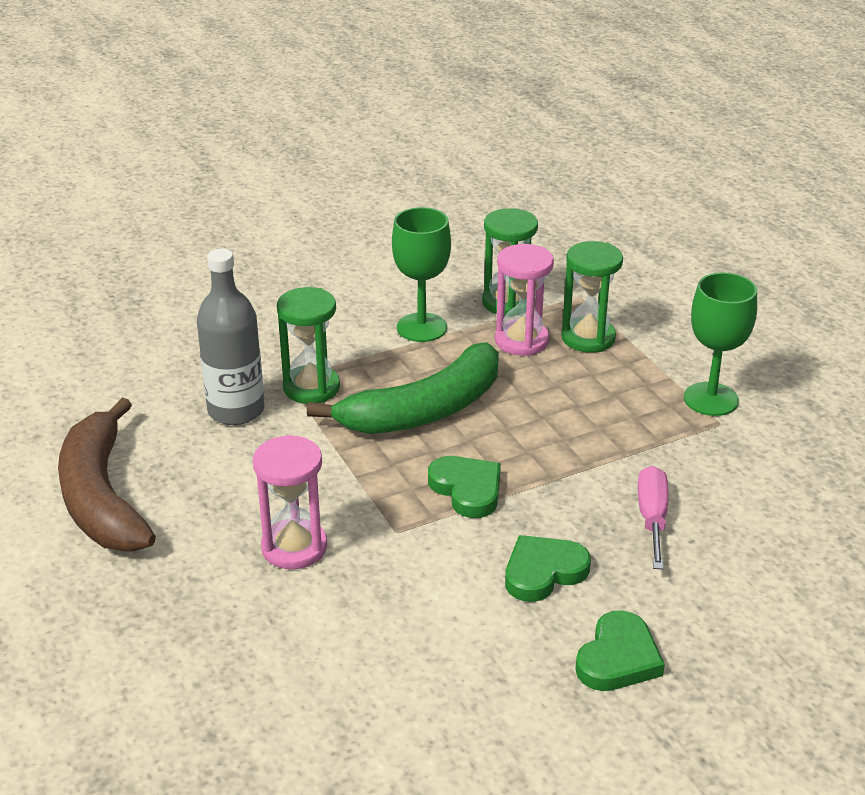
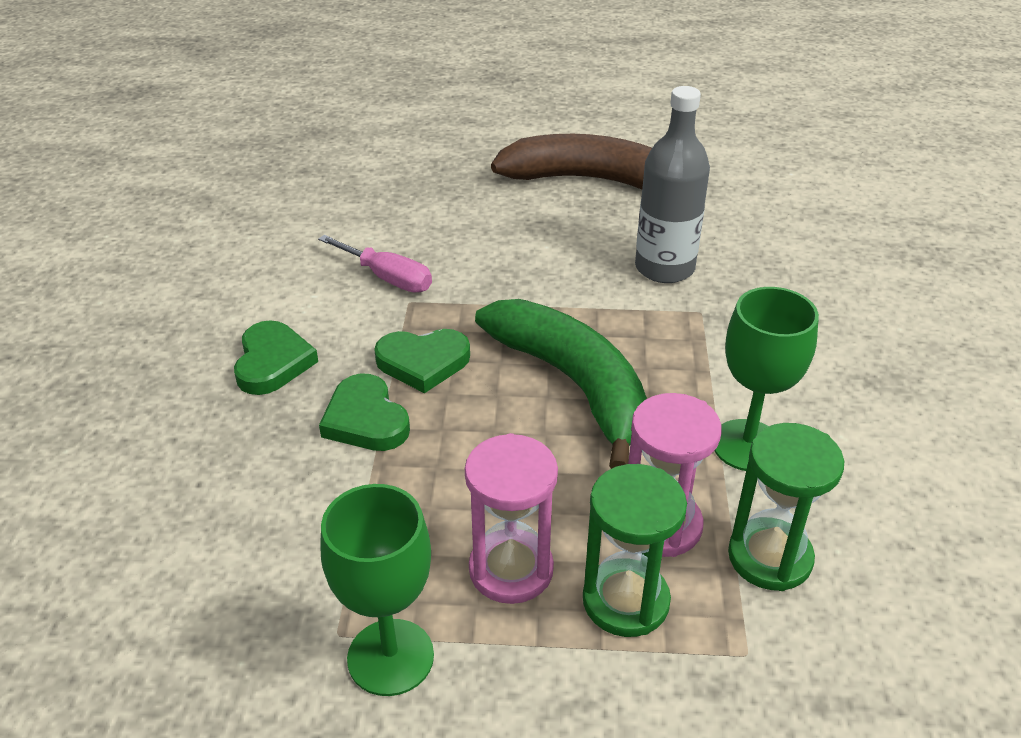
camera: 120 degrees right, 5 degrees up
pink hourglass [253,435,327,569] -> pink hourglass moved to [465,433,558,604]
green hourglass [277,287,340,404] -> none
green banana [307,342,499,434] -> green banana turned 150 degrees clockwise [475,299,647,469]
green heart [575,610,665,691] -> green heart moved to [319,374,410,451]
pink screwdriver [638,466,668,569] -> pink screwdriver moved to [318,235,432,293]

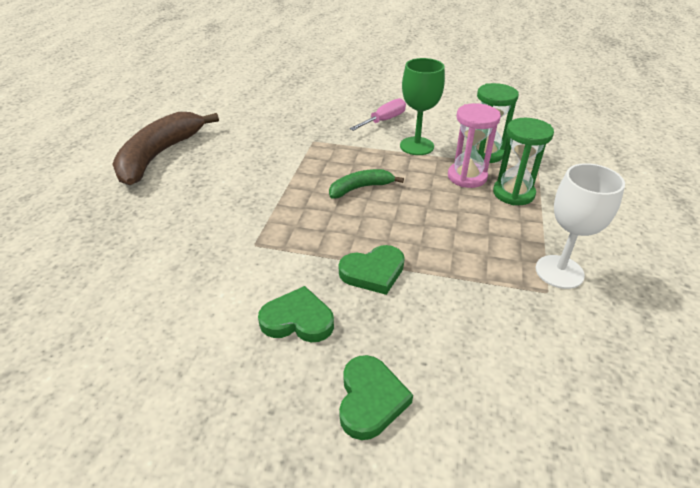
camera: 80 degrees left, 0 degrees up
pink screwdriver [318,235,432,293] -> pink screwdriver moved to [350,98,406,131]
green goblet [320,484,434,696] -> white goblet [536,163,625,289]
green heart [374,329,470,393] -> green heart moved to [339,355,413,440]
pink hourglass [465,433,558,604] -> none
green banana [475,299,647,469] -> green banana [329,169,404,199], size x0.52
grey bottle [635,86,710,283] -> none

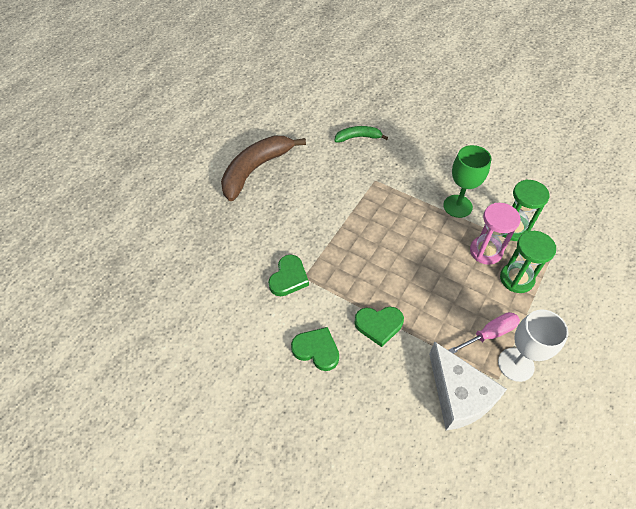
camera: 20 degrees right, 15 degrees up
green banana [329,169,404,199] -> green banana moved to [335,126,388,142]
green heart [339,355,413,440] -> green heart moved to [268,255,309,296]
pink screwdriver [350,98,406,131] -> pink screwdriver moved to [449,312,520,354]
none -> white cheese [429,342,507,431]

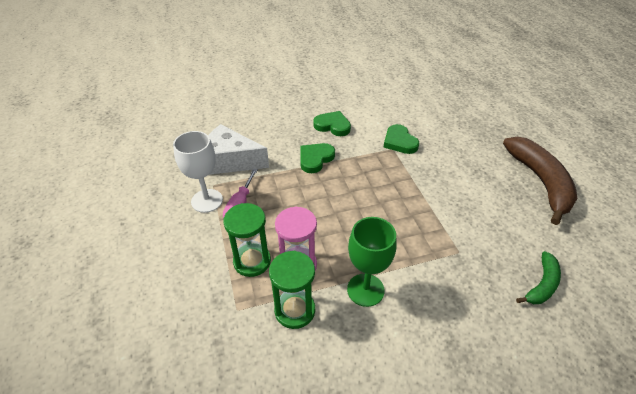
camera: 130 degrees right, 10 degrees down
green heart [291,327,339,371] -> green heart turned 135 degrees counterclockwise [313,111,351,136]

